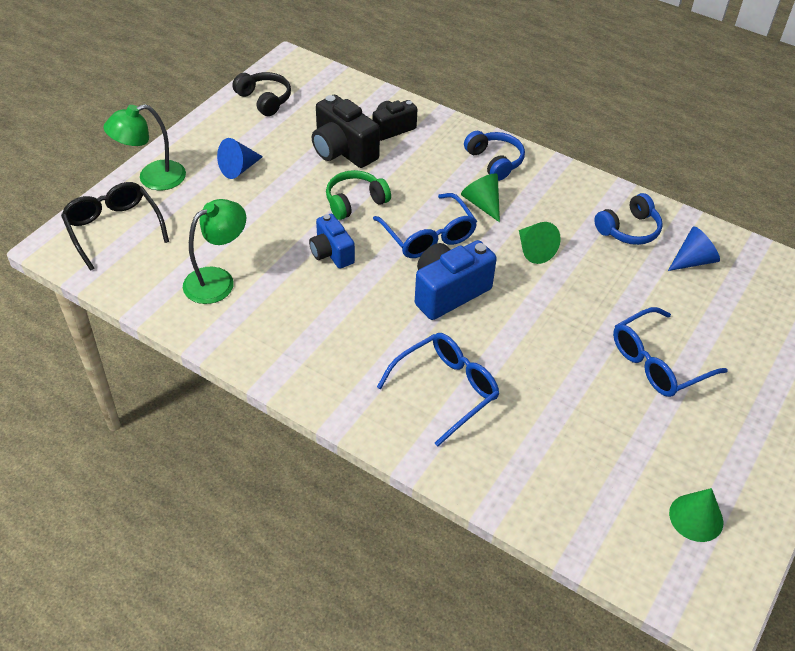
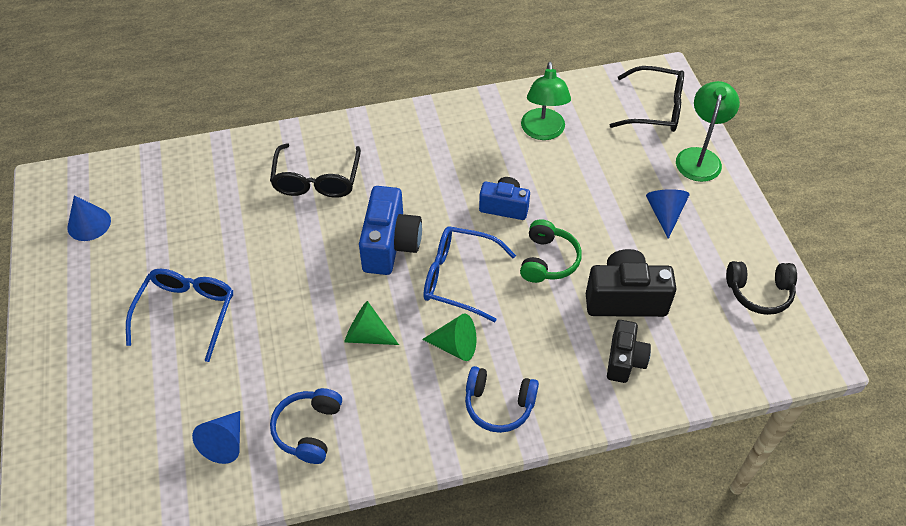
camera: 135 degrees right, 5 degrees up
blue glasses [377,333,499,446] -> black glasses [270,143,361,198]
green cone [669,488,723,542] -> blue cone [67,195,111,241]

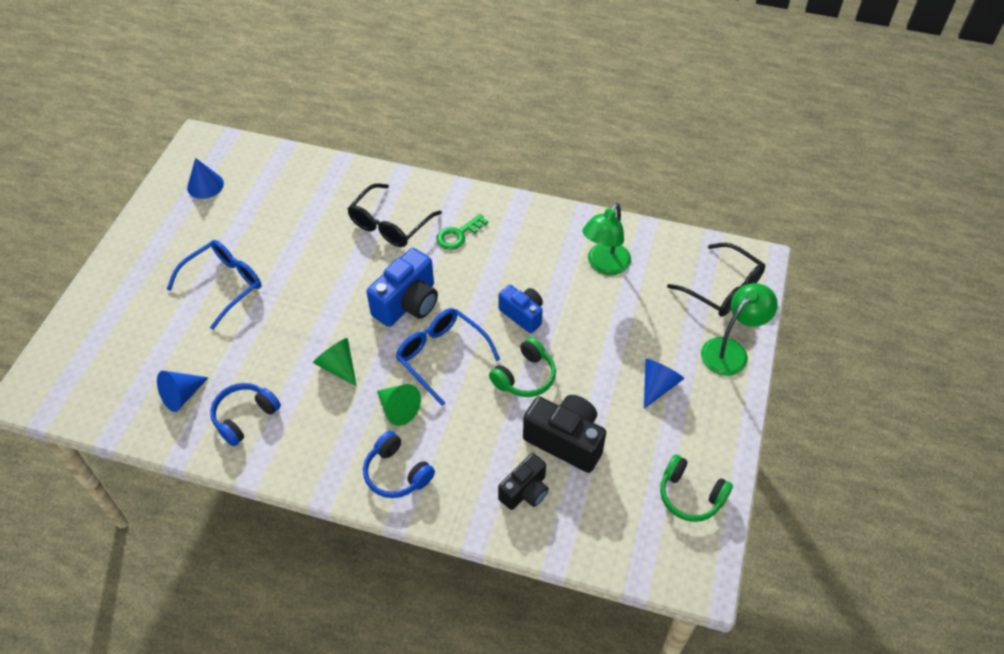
camera: 30 degrees right, 0 degrees up
black headphones [726,261,797,315] -> green headphones [660,454,733,522]
none -> green key [436,214,488,250]

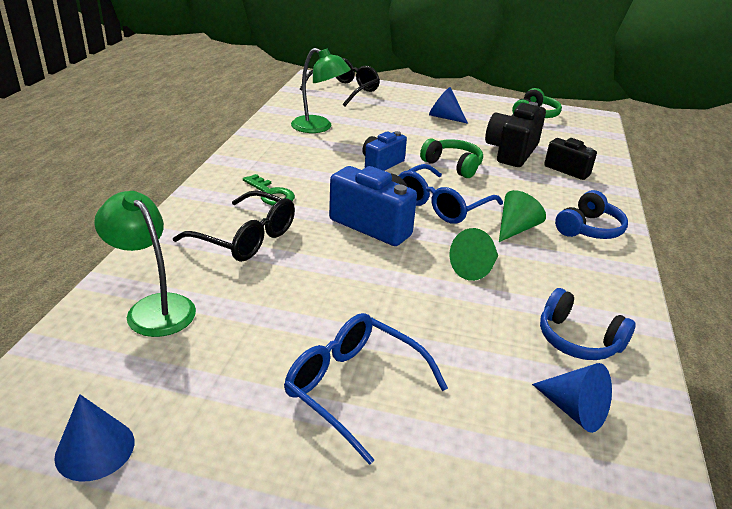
camera: 95 degrees left, 20 degrees down
green lamp [701,283,778,376] -> green lamp moved to [94,191,196,337]

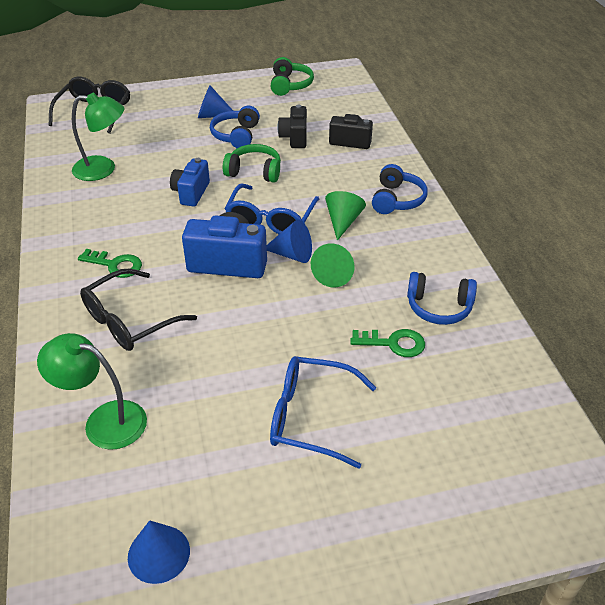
camera: 25 degrees left, 10 degrees up
black glasses [173,190,295,262] -> black glasses turned 135 degrees clockwise [80,268,197,351]
black camera [485,102,546,167] -> black camera [278,105,307,148], size x0.64
blue cone [532,363,612,433] -> blue cone moved to [267,220,312,263]
none -> blue headphones [210,105,260,148]
none -> green key [350,329,425,357]

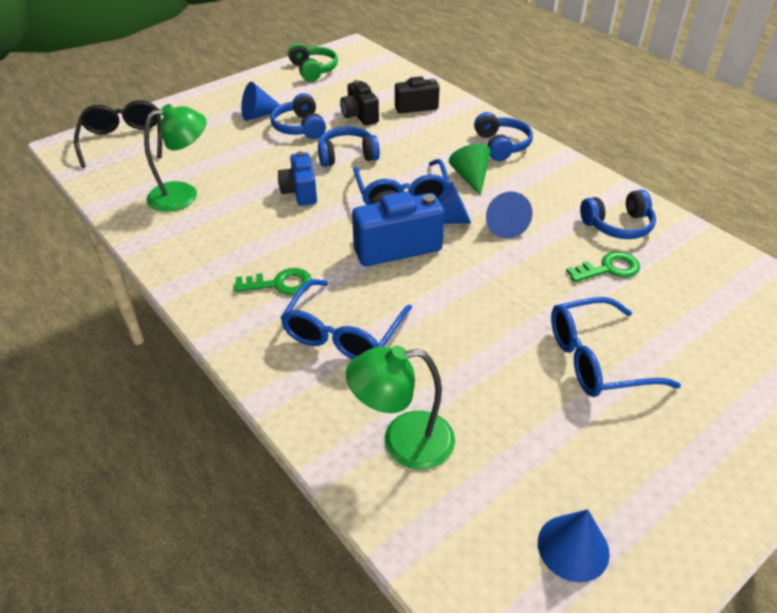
camera: 25 degrees left, 0 degrees up
black glasses [80,268,197,351] -> blue glasses [280,279,412,359]
green headphones [223,144,281,183] -> blue headphones [318,126,380,167]
green cone [311,244,355,287] -> blue cone [486,192,532,239]

